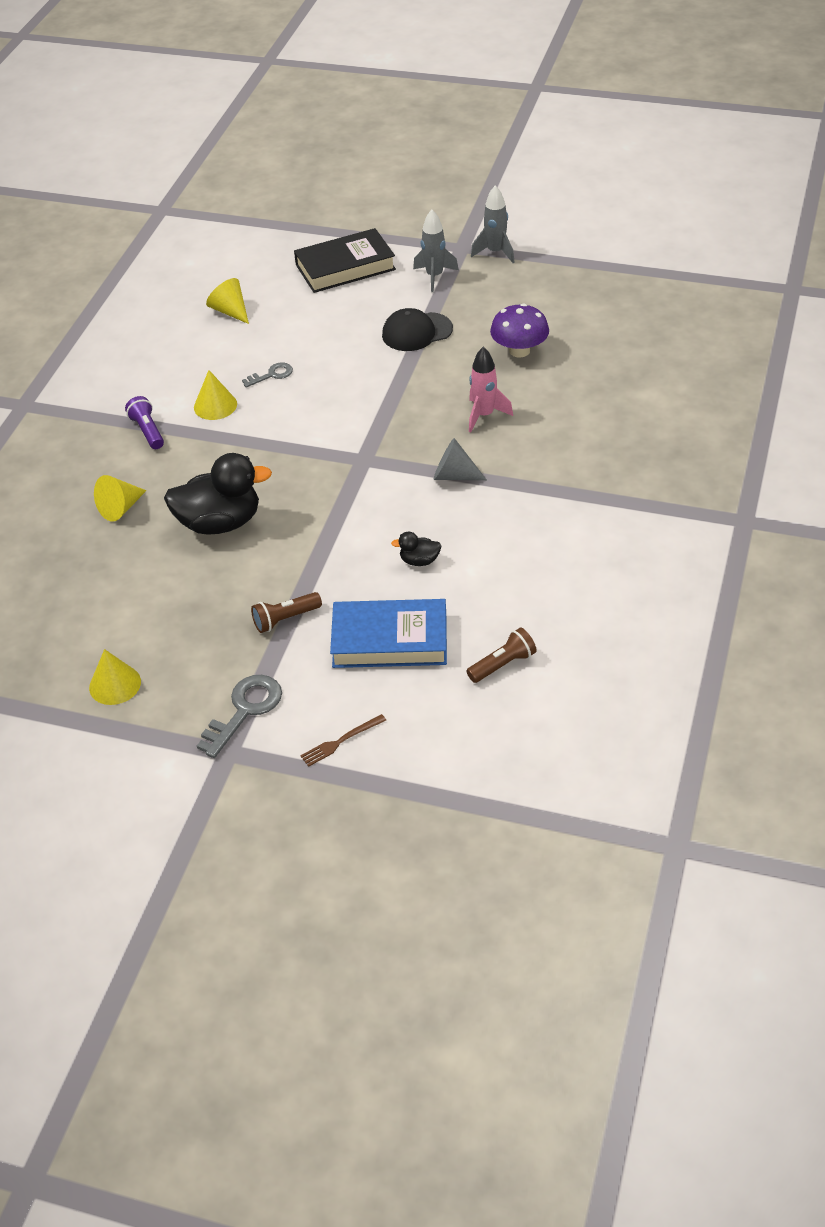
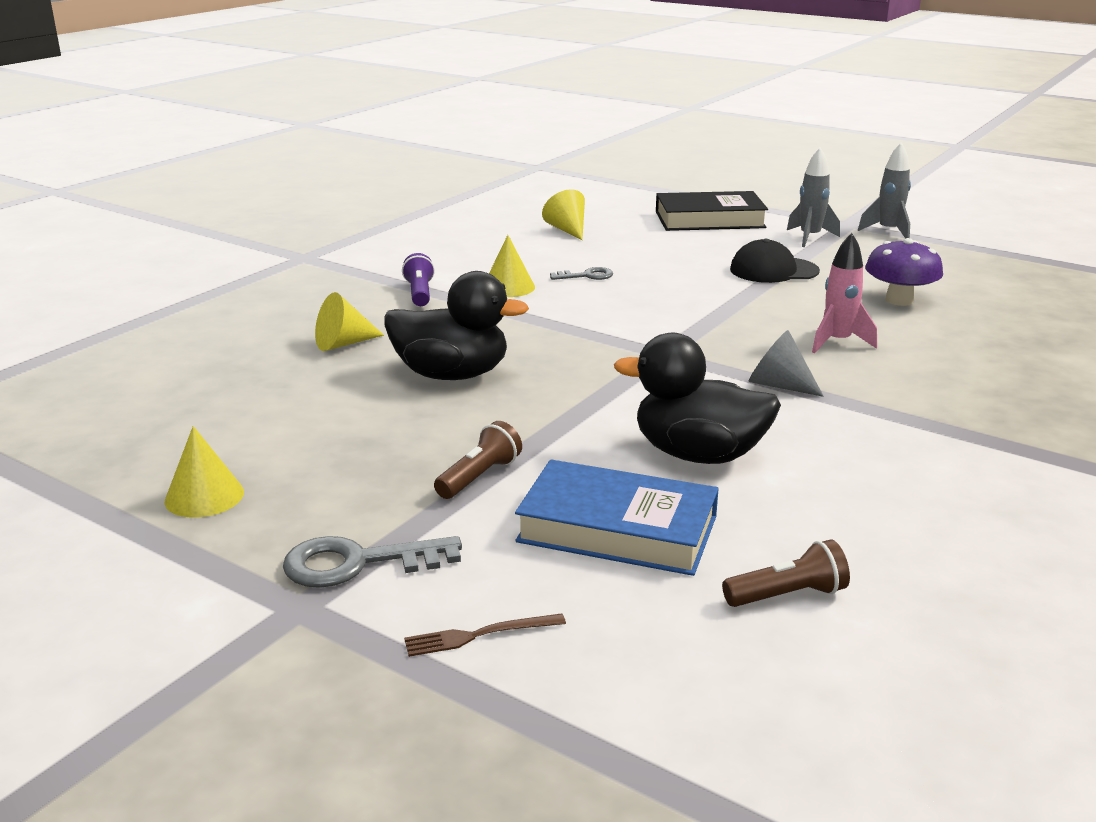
camera: 15 degrees right, 20 degrees down
grey key [197,675,282,758] -> grey key turned 150 degrees counterclockwise [283,536,462,588]
brown flashlight [251,592,322,633] -> brown flashlight turned 135 degrees clockwise [434,421,522,499]
black duck [391,532,441,566] -> black duck [614,332,781,464], size x2.24

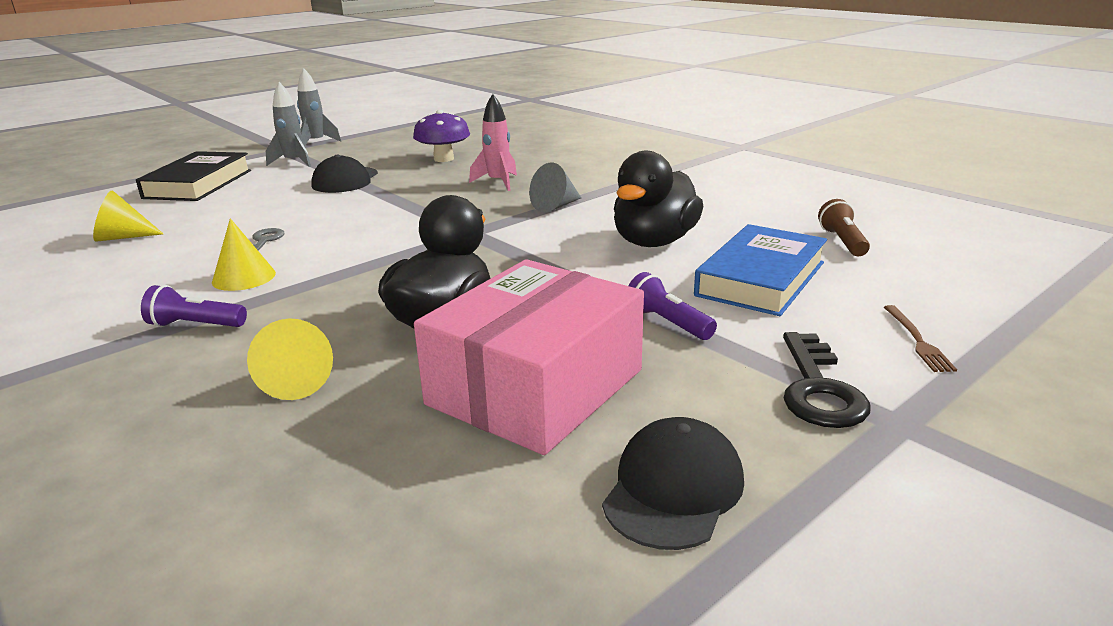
camera: 75 degrees left, 0 degrees up
yellow cone [165,426,244,517] -> black cap [602,417,744,550]
grey key [283,536,462,588] -> black key [783,332,870,428]
brown flashlight [434,421,522,499] -> purple flashlight [628,272,717,340]
none -> pink box [414,259,644,455]

